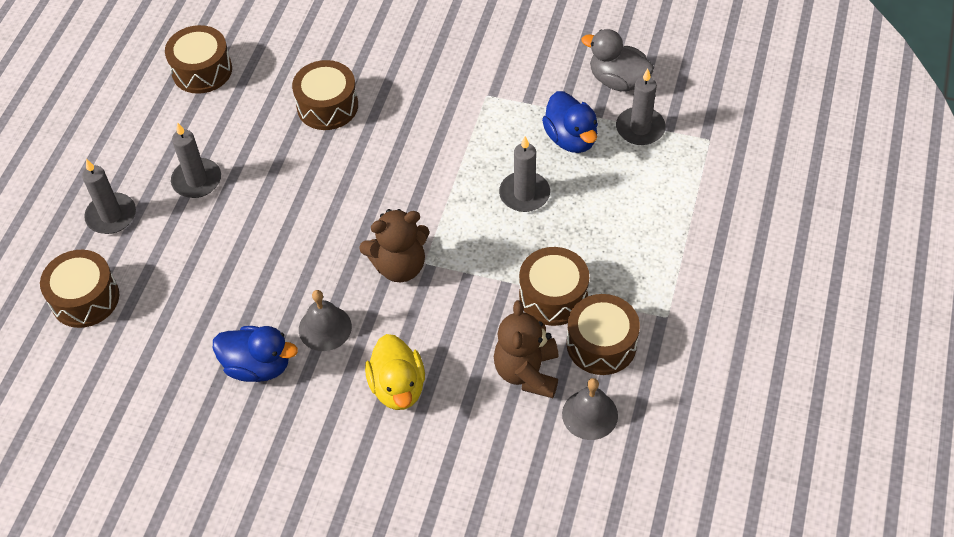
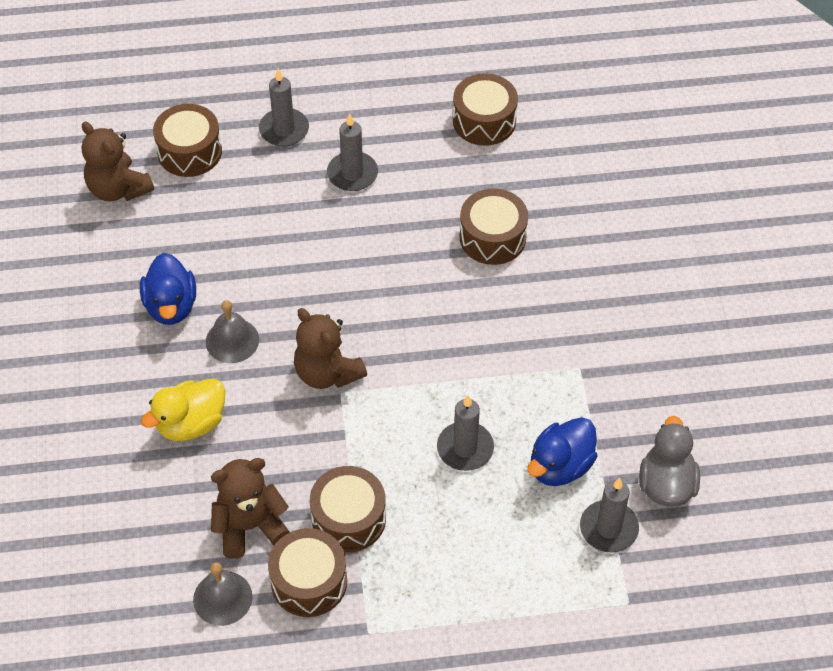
camera: 65 degrees right, 0 degrees up
none -> brown teddy bear [82,121,154,201]

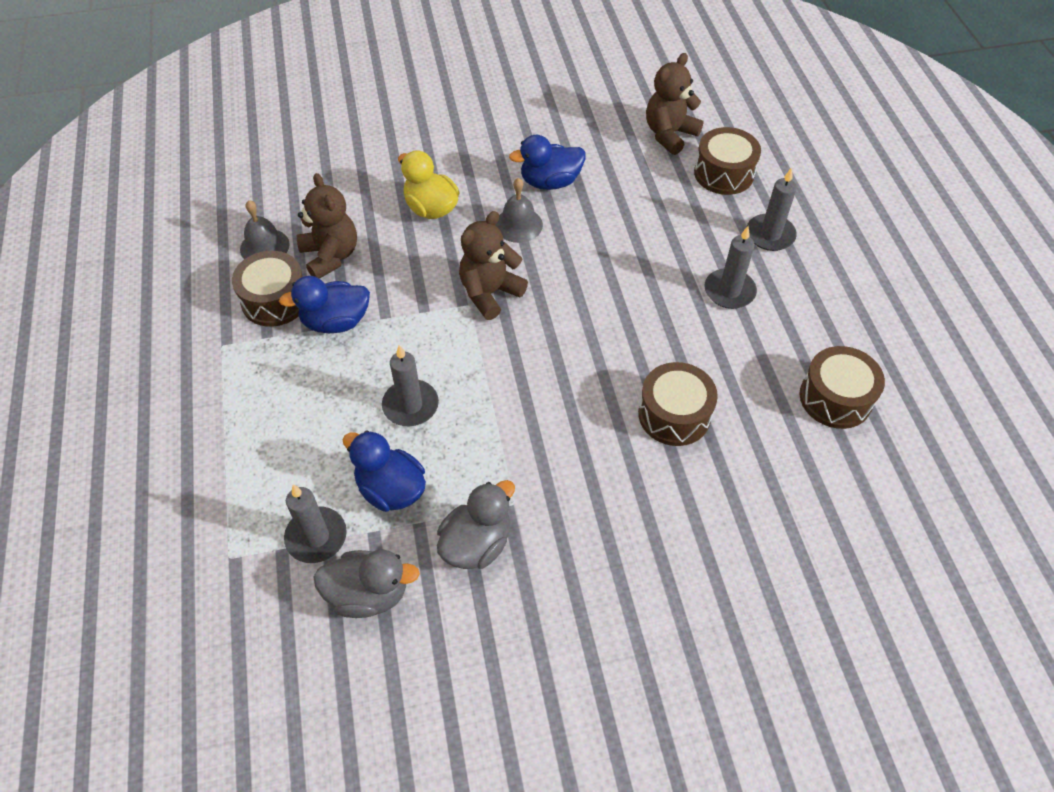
camera: 85 degrees right, 0 degrees up
brown drum [310,466,386,552] -> blue duck [279,276,370,333]
none -> grey duck [437,480,515,569]

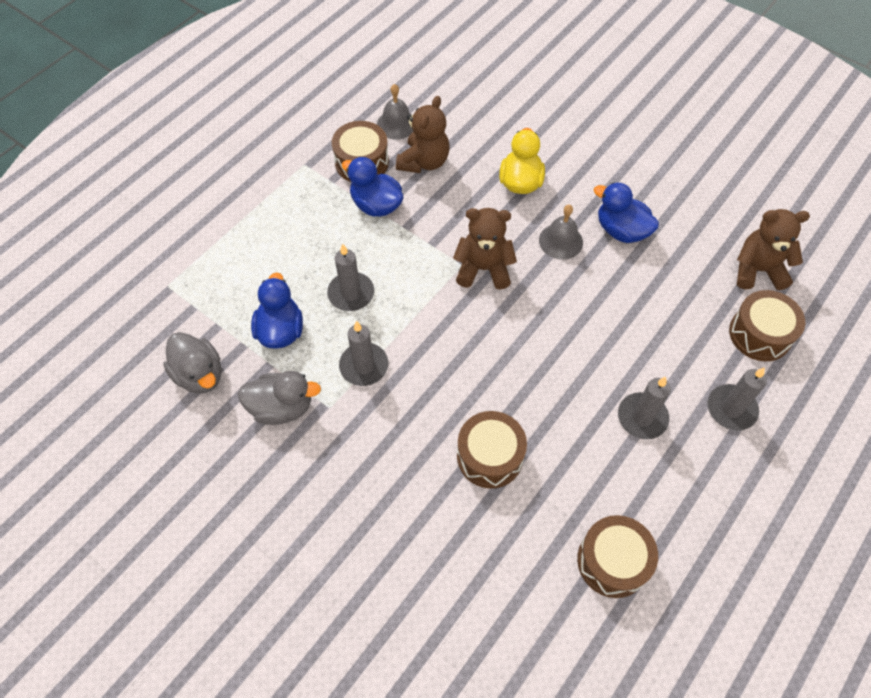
camera: 50 degrees right, 5 degrees up
grey candle [284,485,347,563] -> grey candle moved to [339,321,389,386]

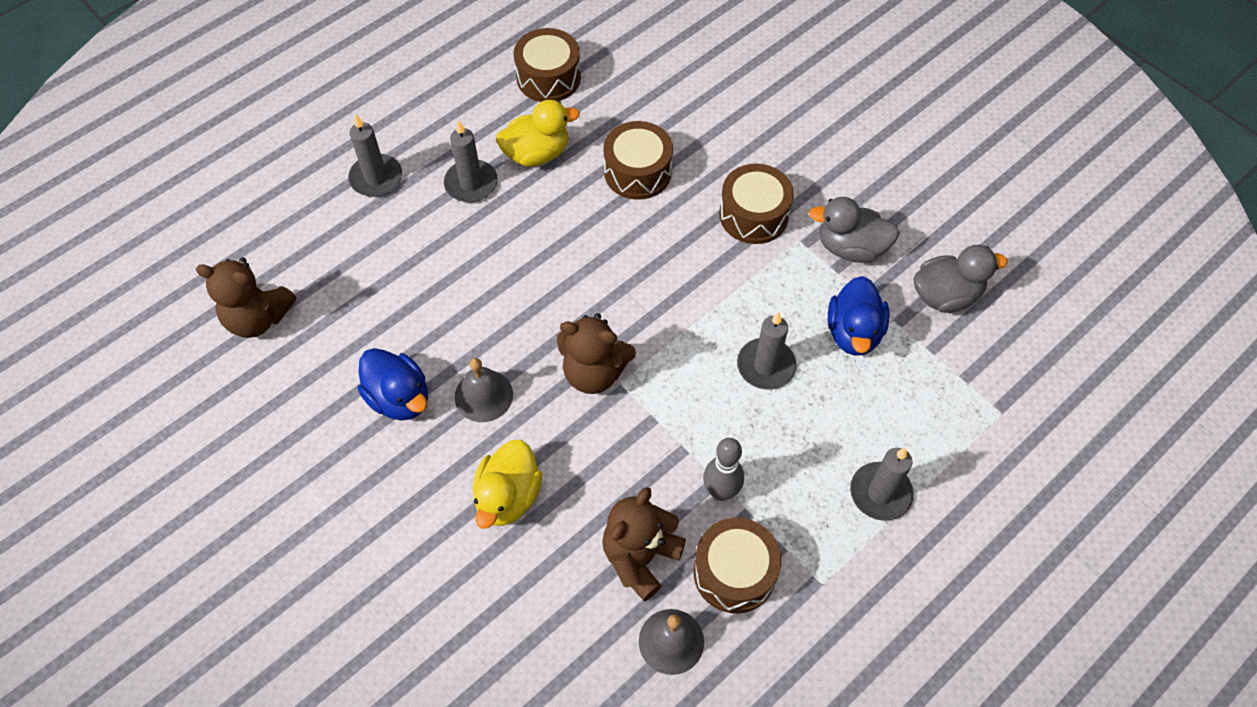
camera: 170 degrees left, 0 degrees up
grey duck [163,332,221,394] -> grey duck turned 105 degrees clockwise [914,245,1008,313]
grey candle [339,321,389,386] -> grey candle moved to [850,448,914,521]
blue duck [342,157,403,217] -> grey bowling pin [703,438,744,501]
brown drum [729,290,806,361] -> brown drum moved to [719,164,794,244]
none -> yellow duck [496,100,580,167]

